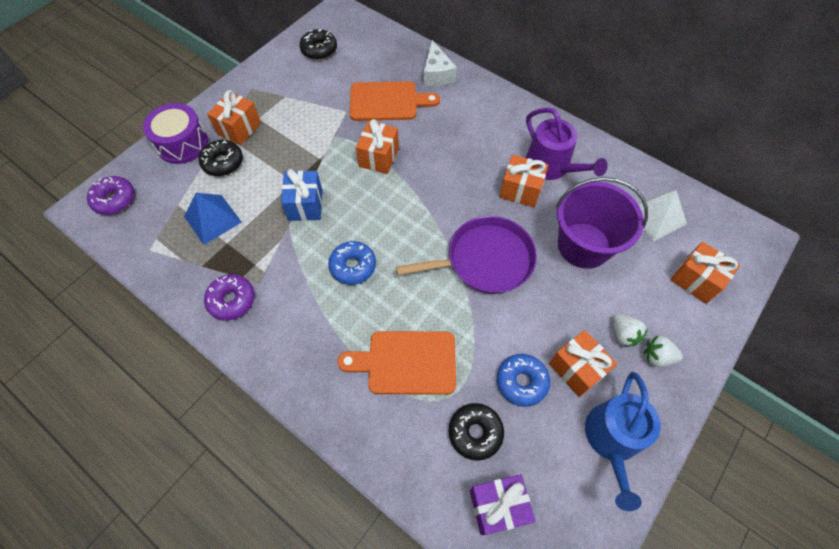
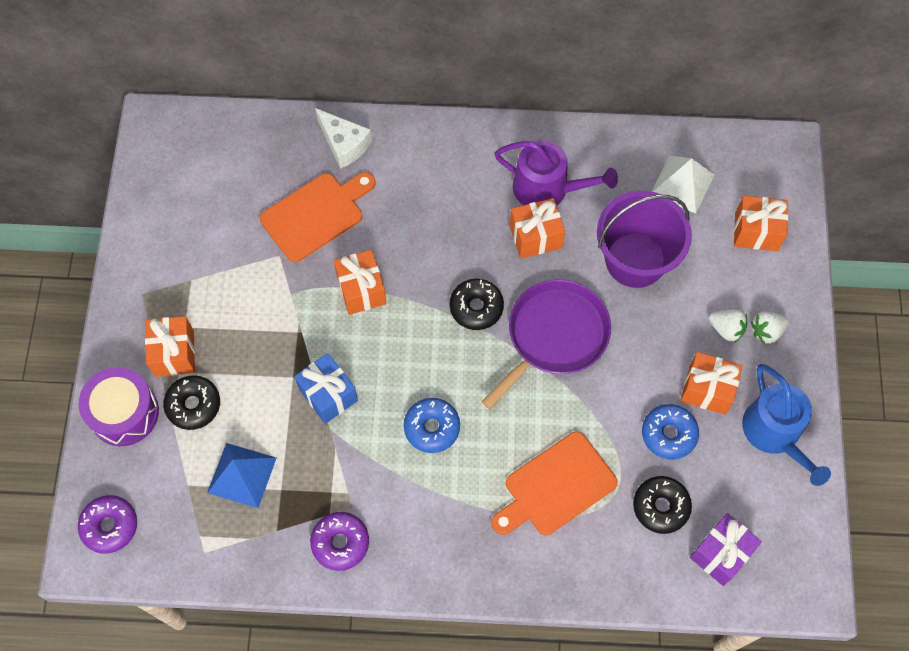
camera: 35 degrees left, 5 degrees up
black donut [299,29,337,60] -> black donut moved to [450,279,504,330]

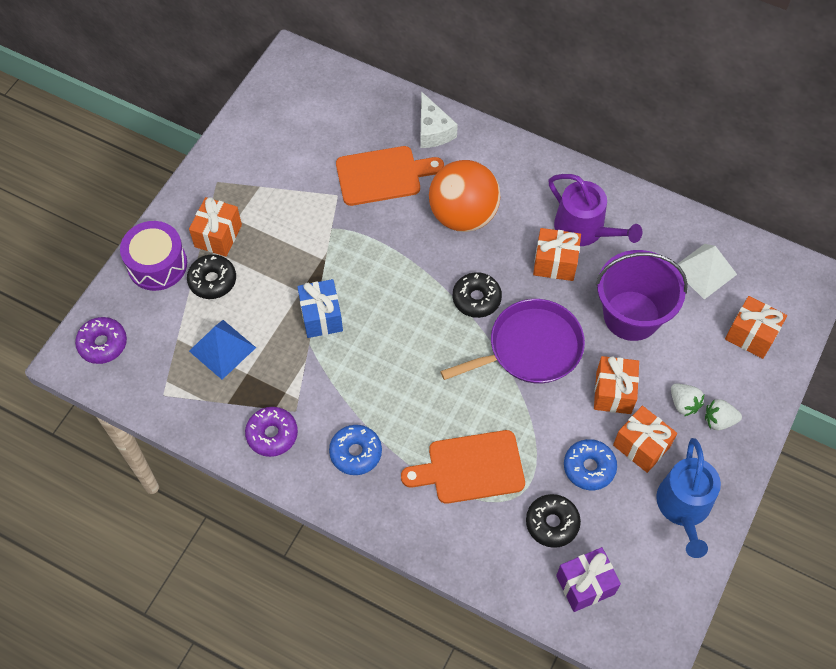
camera: 25 degrees right, 5 degrees down
orange gift [334,250,387,315] -> orange gift moved to [594,356,639,414]
blue donut [404,398,460,453] -> blue donut moved to [329,425,382,475]
none -> orange ball [429,160,500,232]

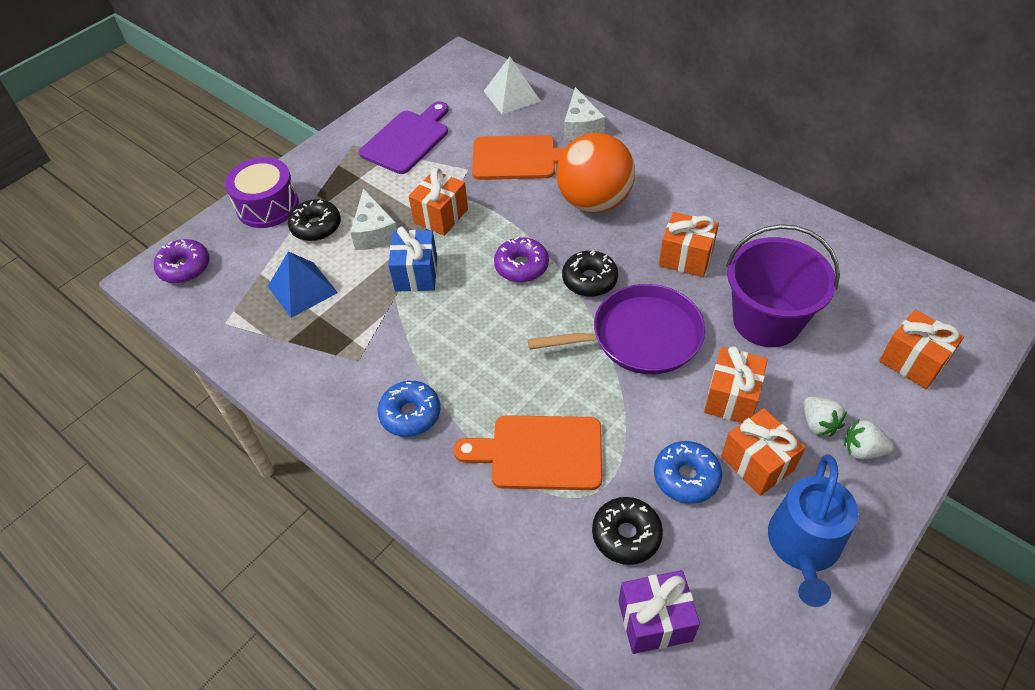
camera: 15 degrees right, 10 degrees down
orange gift [189,197,242,257] -> orange gift moved to [409,168,468,236]
purple donut [245,407,298,457] -> purple donut moved to [494,237,549,282]
purple watering can [549,174,643,246] -> none
white pyramid [678,244,737,299] -> white pyramid moved to [484,57,541,114]
none -> white cheese [350,188,397,250]
none -> purple cutting board [359,101,448,174]

